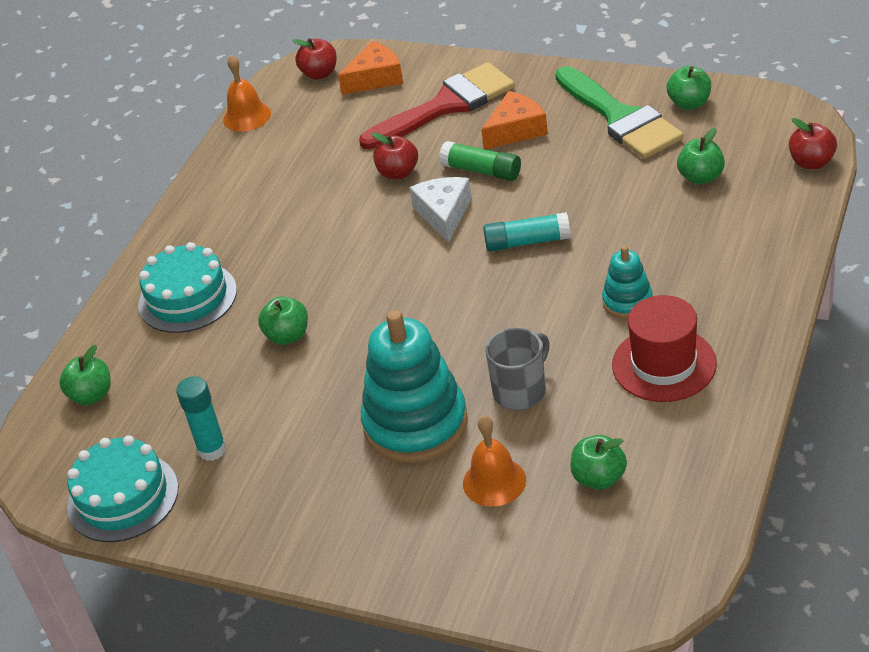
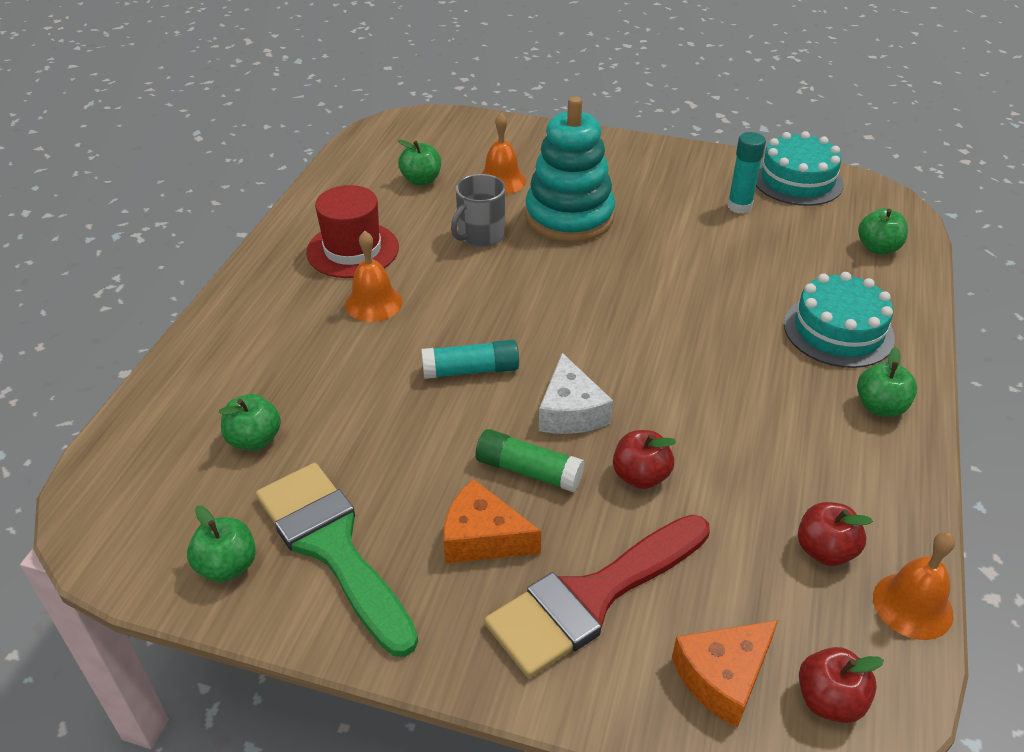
camera: 170 degrees right, 0 degrees up
green apple [258,297,308,345] -> green apple moved to [857,347,917,417]
orange cheese [481,91,548,149] -> orange cheese turned 60 degrees clockwise [444,479,541,564]
turquoise stacking toy [602,245,653,319] -> orange bell [345,231,403,322]
red apple [789,118,837,169] -> red apple moved to [798,502,873,566]

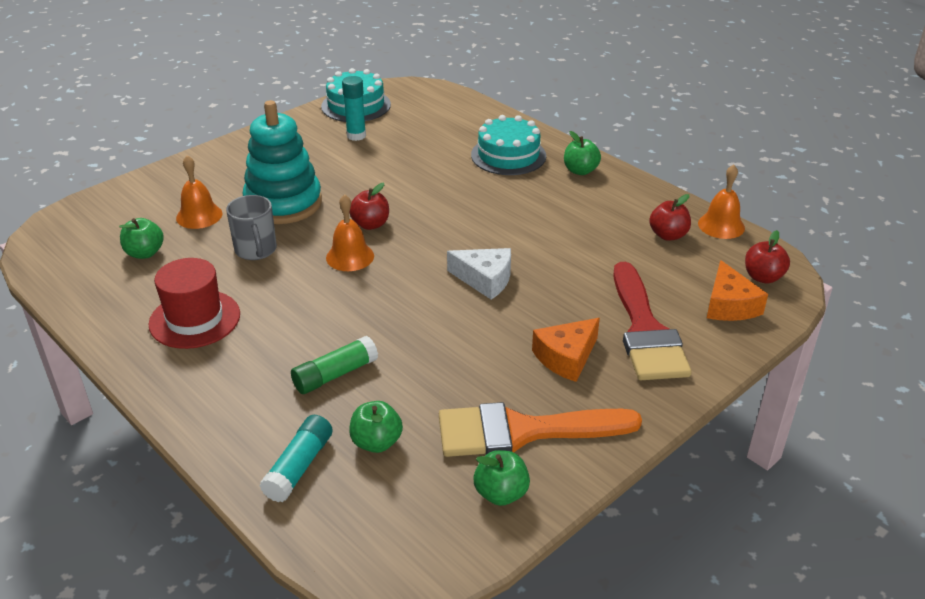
camera: 60 degrees left, 5 degrees down
green brush [256,463,418,657] -> orange brush [439,402,642,457]
orange bell [345,231,403,322] -> orange bell moved to [326,194,374,271]
turquoise glue stick [421,340,519,379] -> turquoise glue stick moved to [259,415,333,502]
green glue stick [475,429,584,492] -> green glue stick moved to [291,336,378,394]
red apple [613,430,676,489] -> red apple moved to [350,183,389,230]
green apple [858,208,908,254] -> none

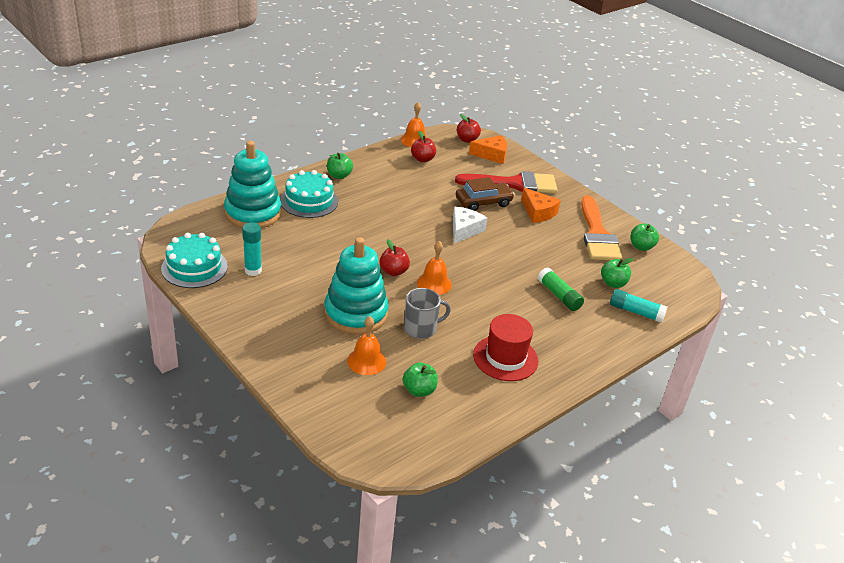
camera: 90 degrees left, 0 degrees up
none -> turquoise stacking toy [224,141,282,228]
none -> brown car [456,177,515,211]

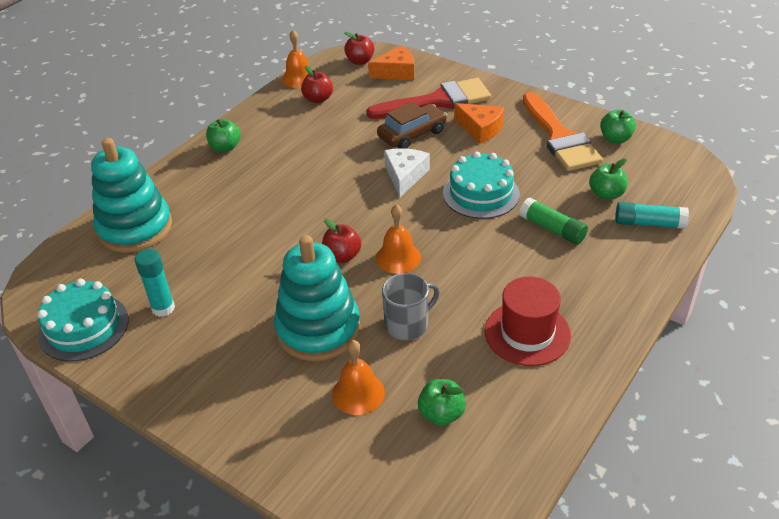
camera: 10 degrees left, 5 degrees up
turquoise cake [280,170,338,218] -> turquoise cake moved to [443,151,520,219]

